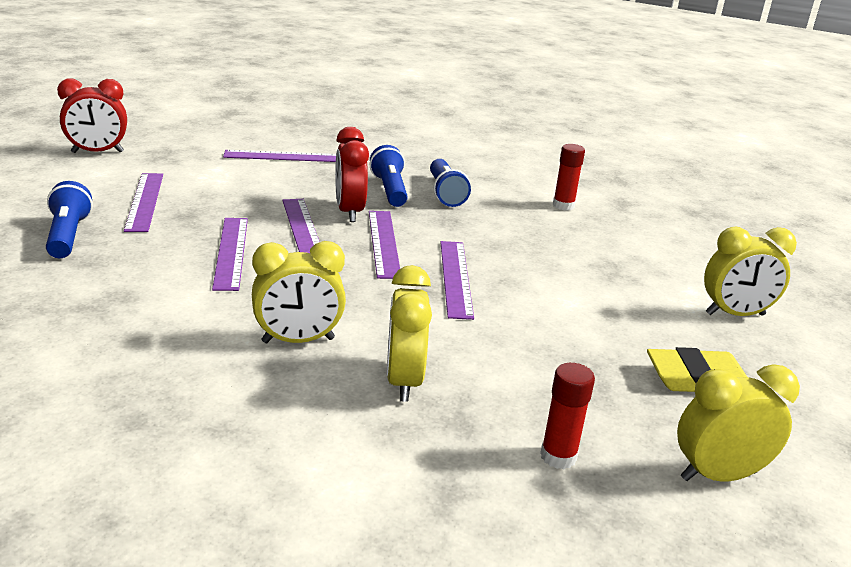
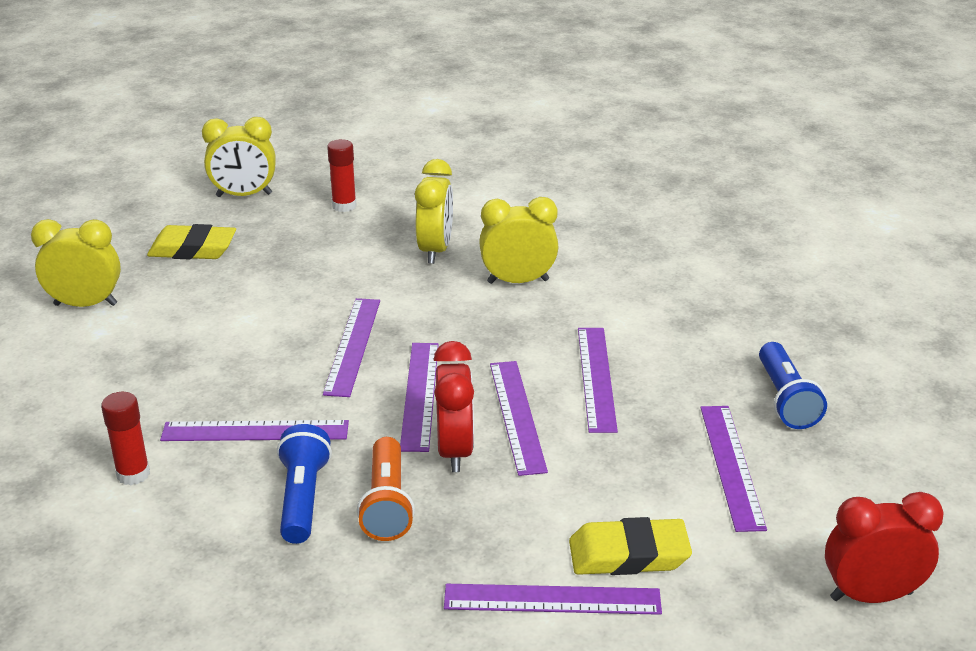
camera: 170 degrees left, 5 degrees up
blue flashlight [370,145,408,207] -> orange flashlight [357,437,415,541]
none -> purple ruler [160,420,349,441]
none -> yellow eraser [569,517,692,575]

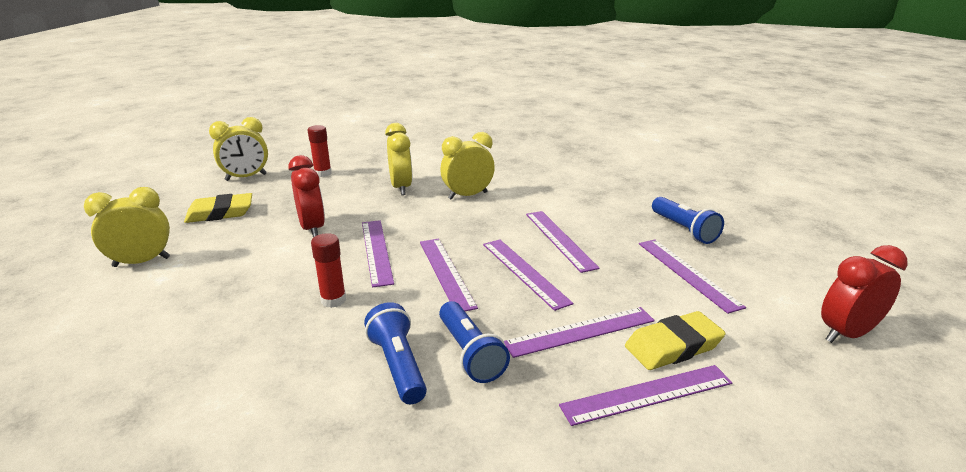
camera: 20 degrees left, 5 degrees down
red glue stick [101,392,150,485] -> red glue stick moved to [311,233,346,308]
purple ruler [160,420,349,441] -> purple ruler moved to [504,307,655,358]
orange flashlight [357,437,415,541] -> blue flashlight [439,301,510,383]
red clock [433,341,474,472] -> red clock moved to [288,155,325,238]

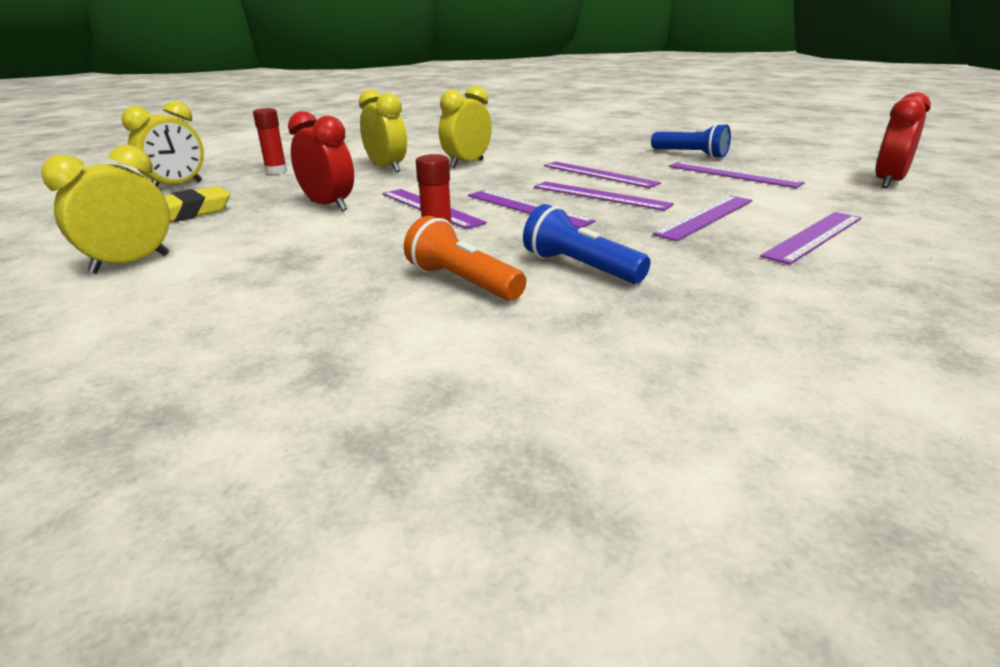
camera: 25 degrees left, 0 degrees up
blue flashlight [439,301,510,383] -> none
yellow eraser [625,311,726,370] -> none
none -> orange flashlight [404,216,526,301]

